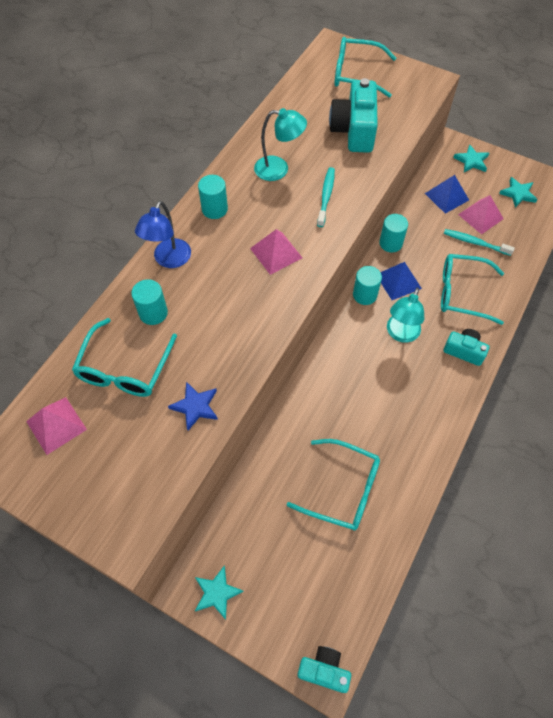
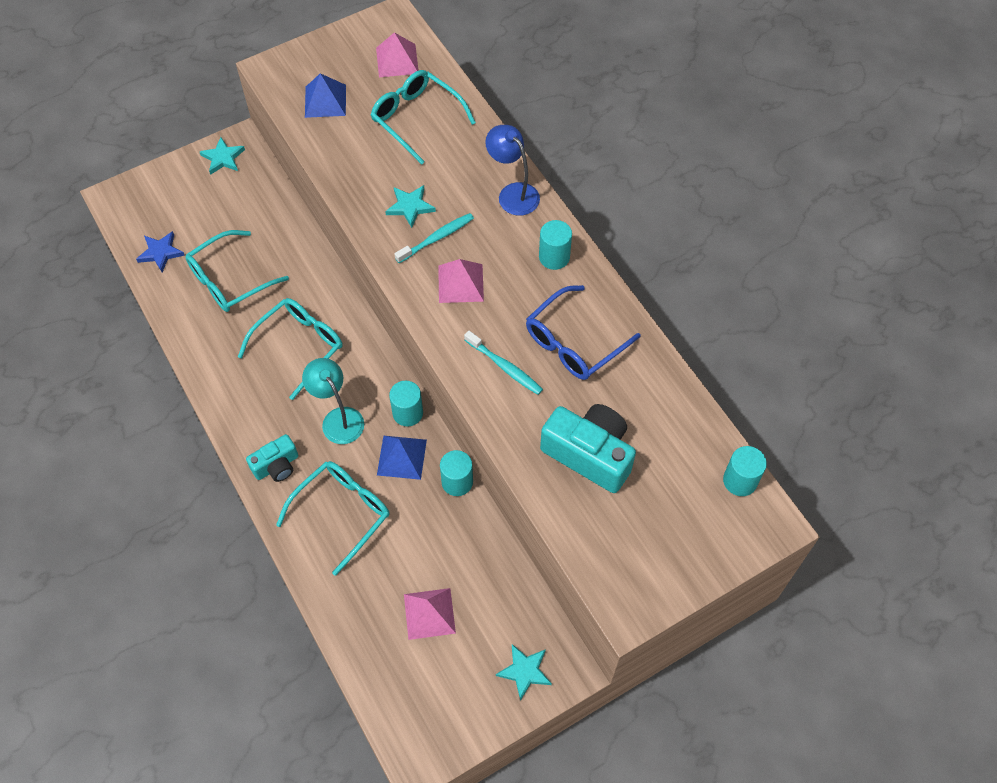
camera: 120 degrees right, 0 degrees up
turquoise cylinder [131,279,168,325] -> turquoise cylinder moved to [723,446,767,496]
blue star [168,382,218,430] -> blue star moved to [136,231,185,272]
turquoise lamp [254,108,307,181] -> blue glasses [526,285,641,380]
turquoise camera [297,646,351,693] -> none
turquoise glasses [334,37,396,98] -> turquoise glasses moved to [238,298,343,400]
blue pyramid [425,175,469,214] -> blue pyramid moved to [305,73,346,118]
turquoise toothbrush [444,229,515,256] -> turquoise toothbrush moved to [395,213,474,263]
turquoise star [499,177,538,208] -> turquoise star moved to [385,185,436,228]

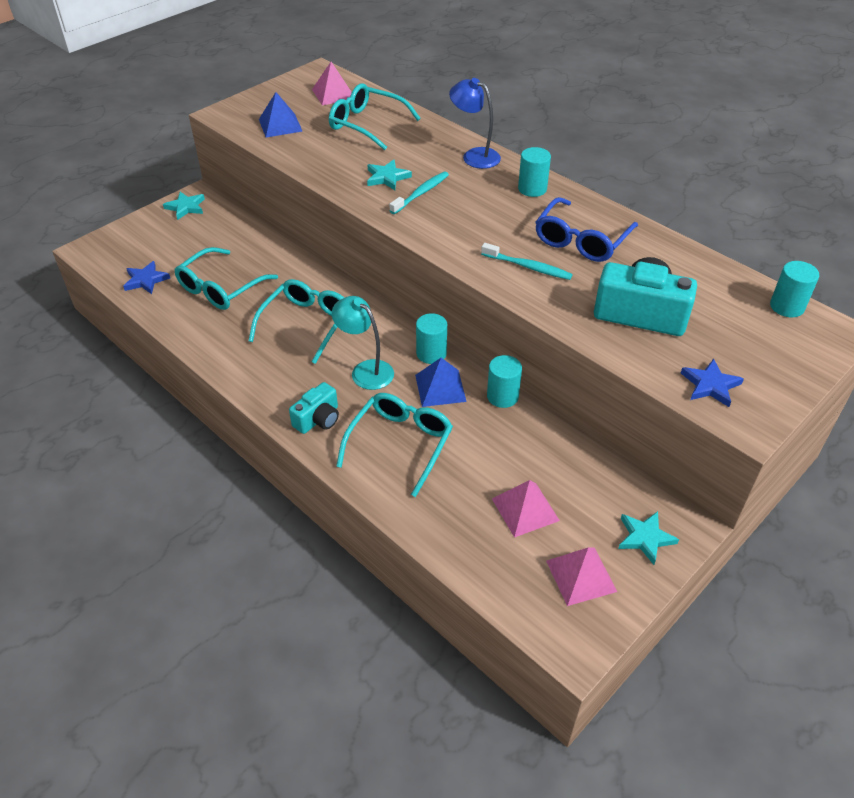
camera: 15 degrees left, 15 degrees down
pink pyramid [438,259,484,303] -> pink pyramid moved to [546,547,617,606]
none -> blue star [681,359,744,407]

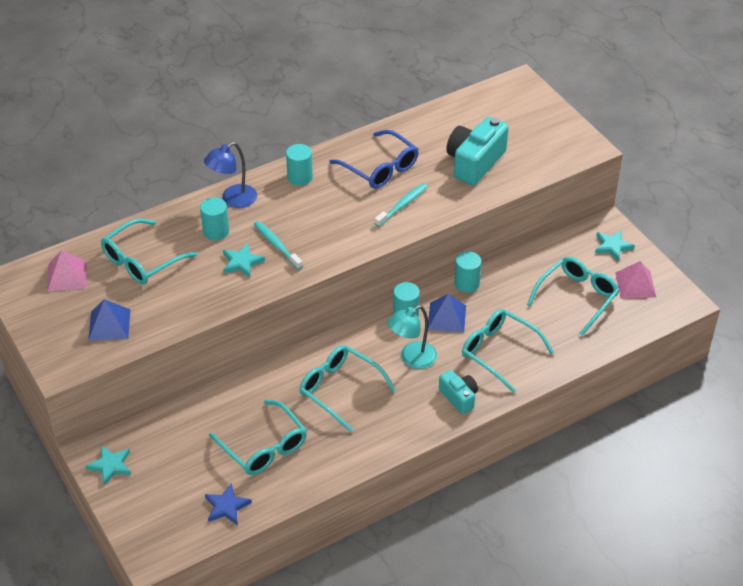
camera: 75 degrees left, 0 degrees up
pink pyramid [492,480,560,537] -> turquoise glasses [527,257,620,336]
blue star [681,359,744,407] -> none
turquoise cylinder [770,261,819,317] -> turquoise cylinder moved to [200,197,229,240]

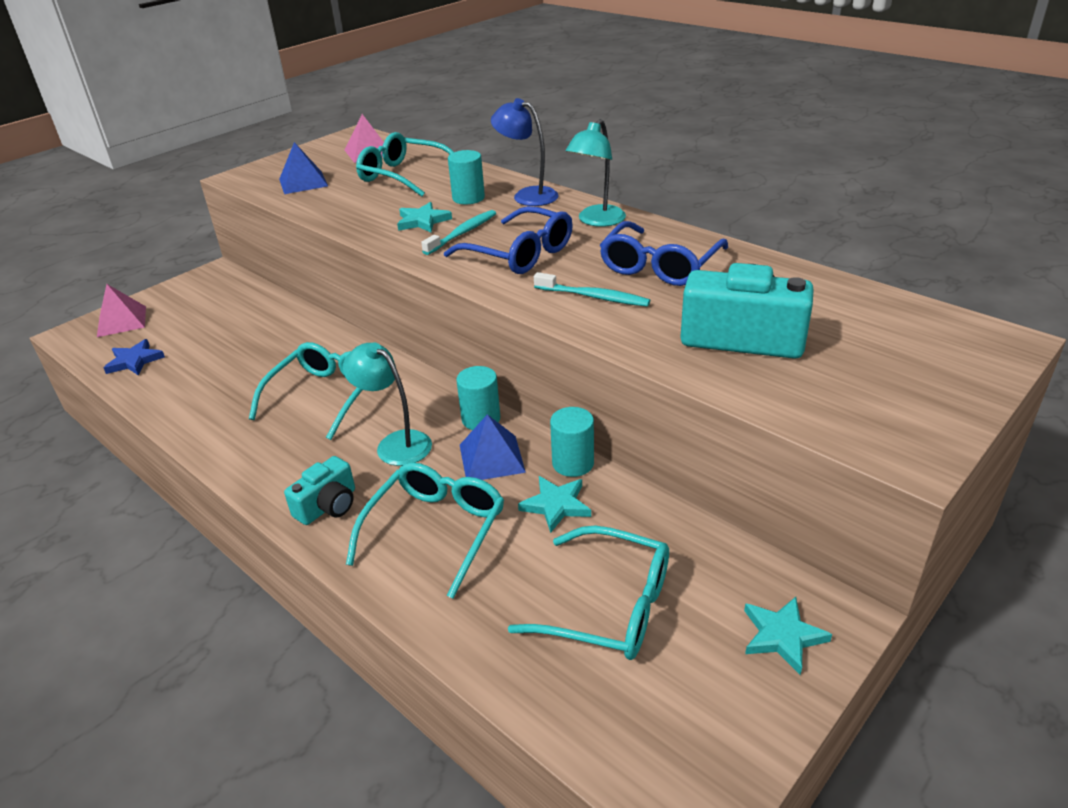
camera: 75 degrees right, 10 degrees down
turquoise star [86,446,131,486] -> turquoise star moved to [518,476,591,533]
turquoise glasses [209,400,307,475] -> none
turquoise cylinder [286,144,313,186] -> turquoise lamp [566,119,626,227]
pink pyramid [615,261,657,299] -> pink pyramid moved to [97,284,146,337]
none -> blue glasses [444,206,573,274]

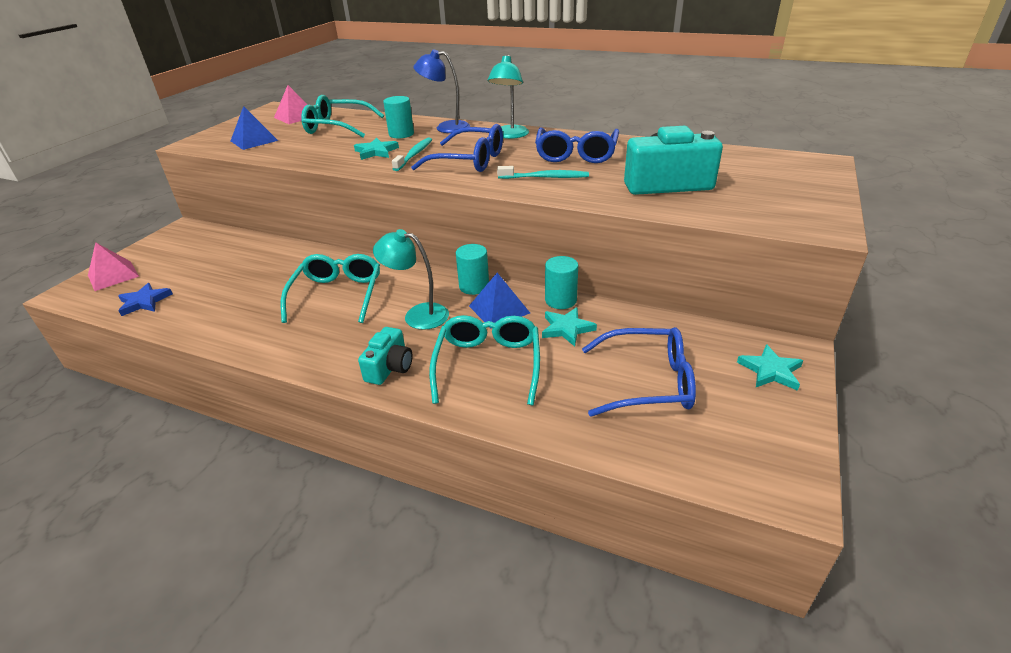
camera: 20 degrees left, 0 degrees up
turquoise glasses [508,526,669,660] -> blue glasses [582,327,696,417]

